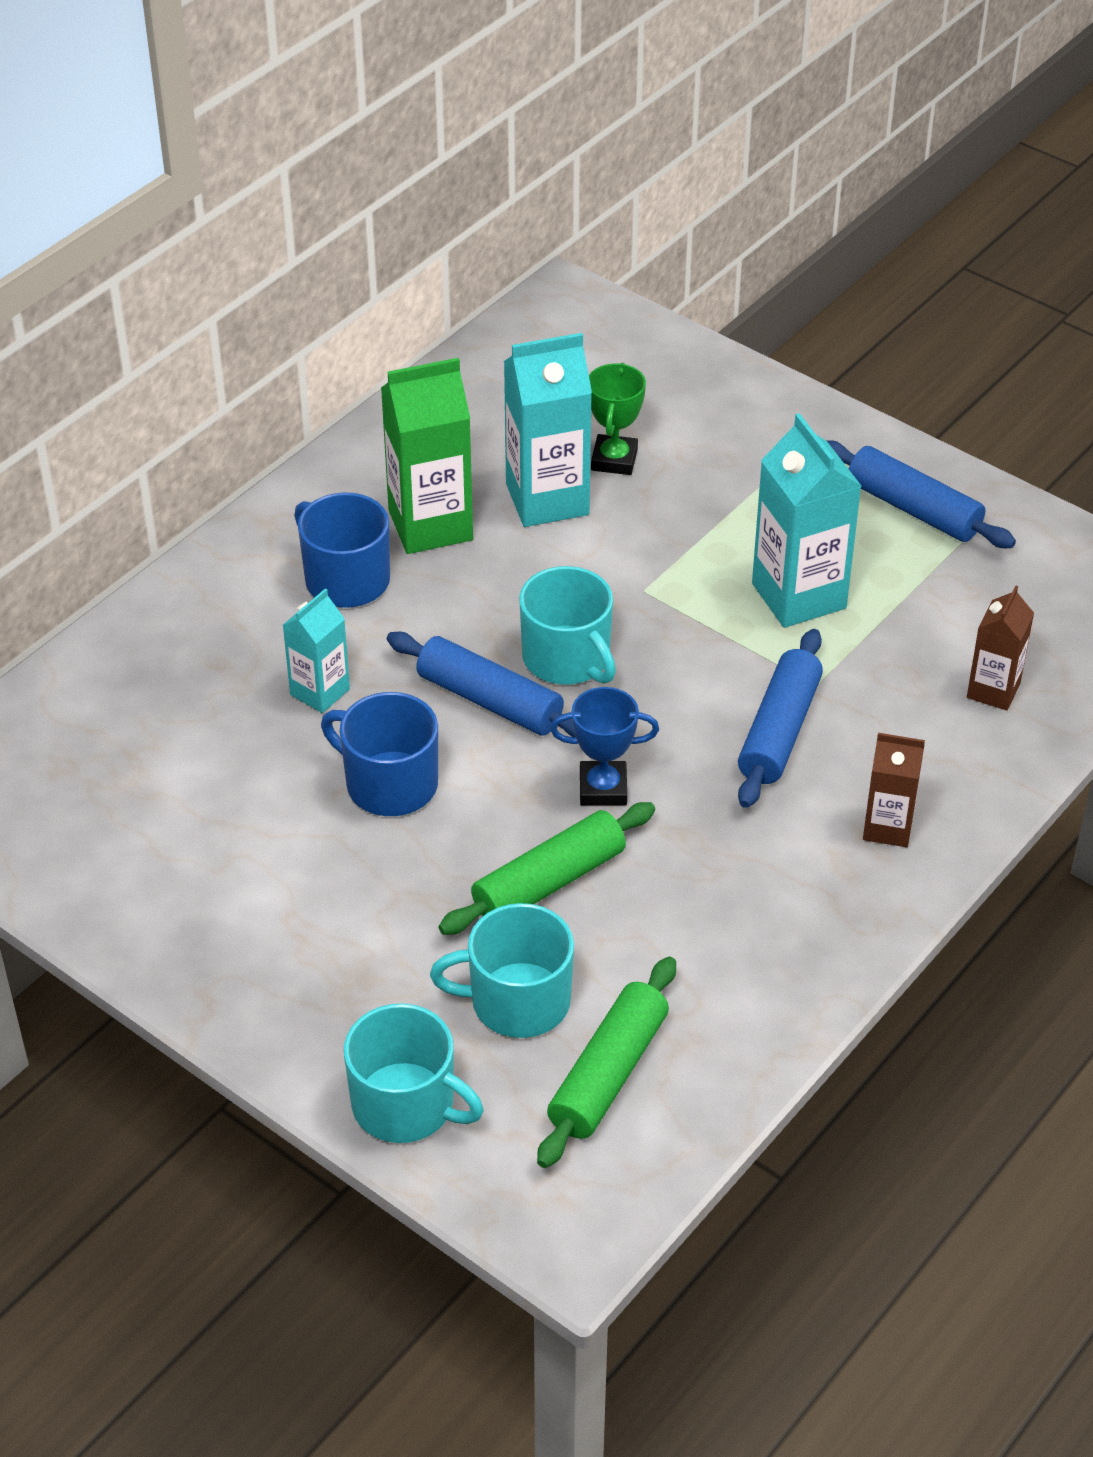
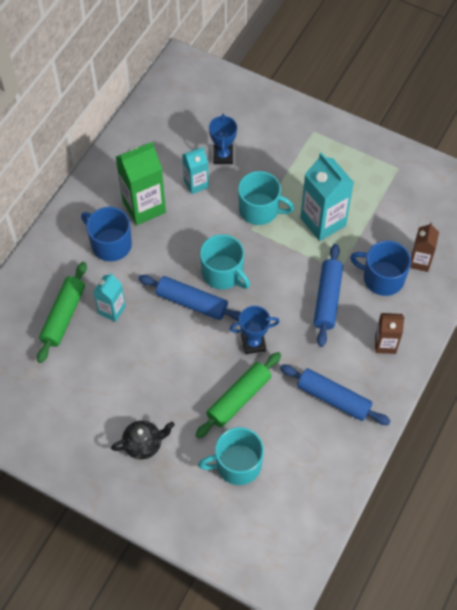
camera: 10 degrees left, 15 degrees up
blue mug [321,692,438,816] -> blue mug moved to [350,241,411,296]
turquoise mug [344,1003,484,1143] -> turquoise mug moved to [238,171,294,225]
turquoise carton [504,333,592,527] -> turquoise carton [182,147,209,194], size x0.58
green rolling pin [537,957,676,1168] -> green rolling pin moved to [37,262,87,363]
green trophy [589,363,646,475] -> blue trophy [209,114,237,164]
blue rolling pin [827,440,1016,548] -> blue rolling pin moved to [280,365,391,425]
none -> black teapot [111,420,175,459]

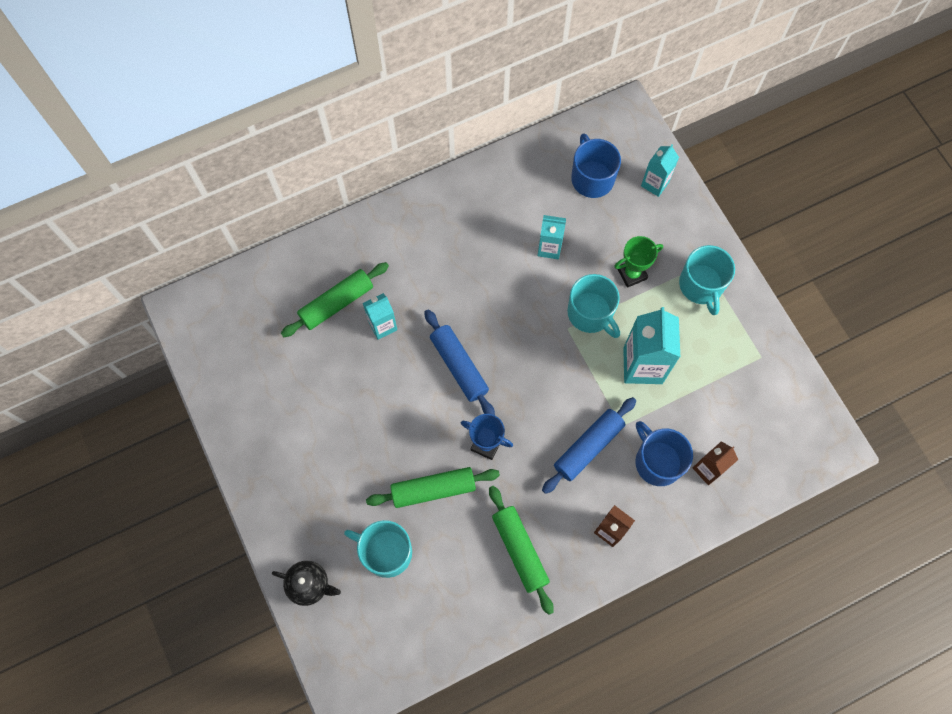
camera: 35 degrees right, 10 degrees up
blue mug [81,207,132,261] -> blue mug moved to [571,133,621,198]
black teapot [111,420,175,459] -> black teapot moved to [272,561,341,606]
green carton [116,142,166,225] -> none
turquoise mug [200,234,250,289] -> turquoise mug moved to [679,245,735,315]
blue trophy [209,114,237,164] -> none
blue rolling pin [280,365,391,425] -> green rolling pin [489,486,554,615]
none -> green trophy [614,236,663,288]
none -> turquoise carton [641,144,679,197]

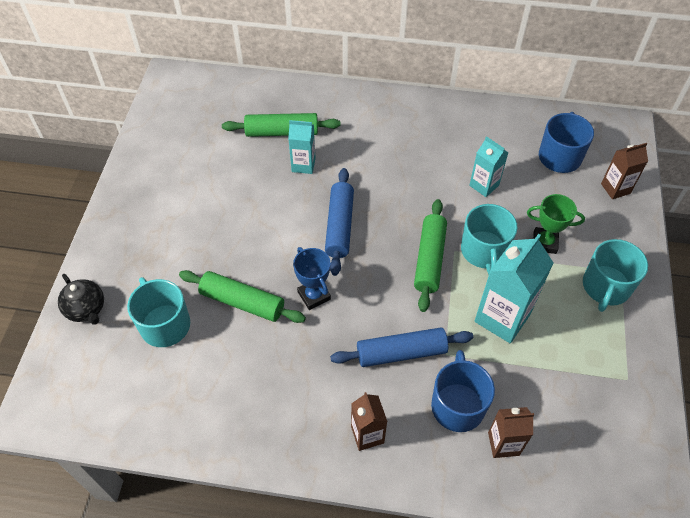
camera: 35 degrees right, 15 degrees down
green rolling pin [489,486,554,615] -> green rolling pin moved to [414,199,447,312]
turquoise carton [641,144,679,197] -> brown carton [601,143,648,199]

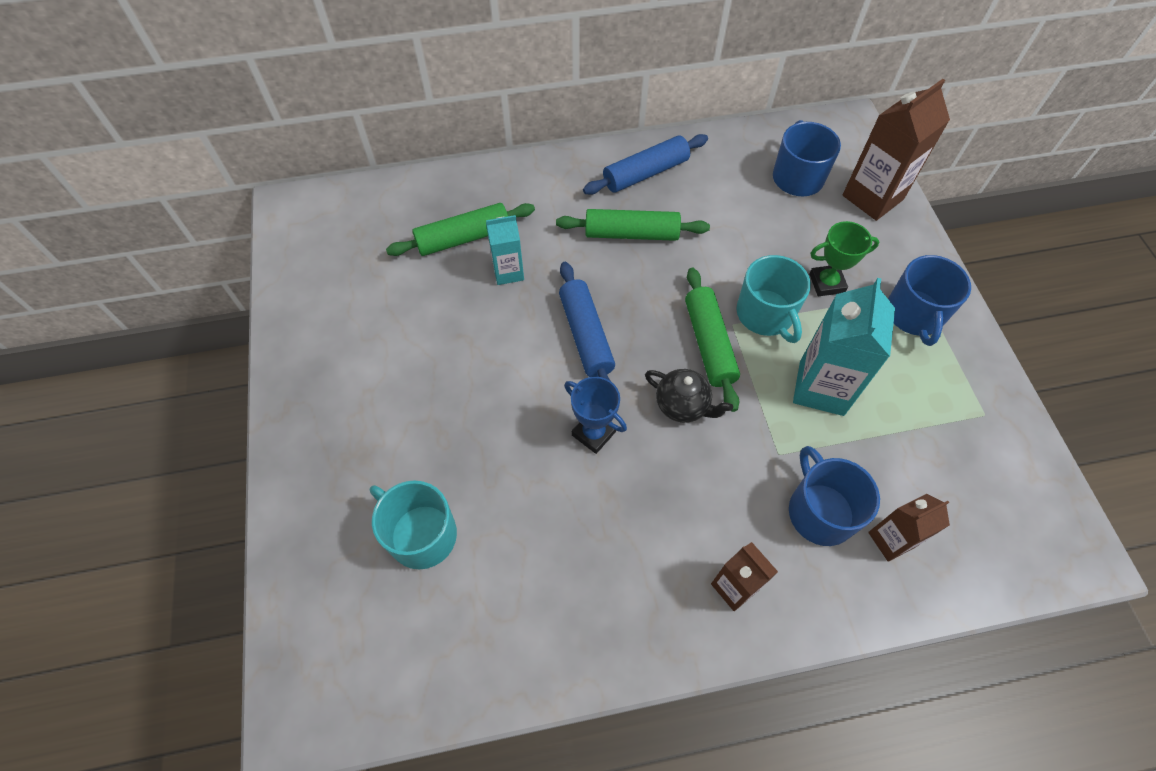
camera: 20 degrees left, 5 degrees up
black teapot [58,274,104,325] -> black teapot moved to [645,369,733,423]
green rolling pin [179,270,306,323] -> green rolling pin moved to [556,209,710,241]
blue rolling pin [330,327,473,367] -> blue rolling pin moved to [583,134,708,195]
turquoise carton [469,136,508,197] -> none
turquoise mug [583,239,648,312] -> blue mug [888,255,971,346]
brown carton [601,143,648,199] -> brown carton [843,79,950,221], size x1.71

